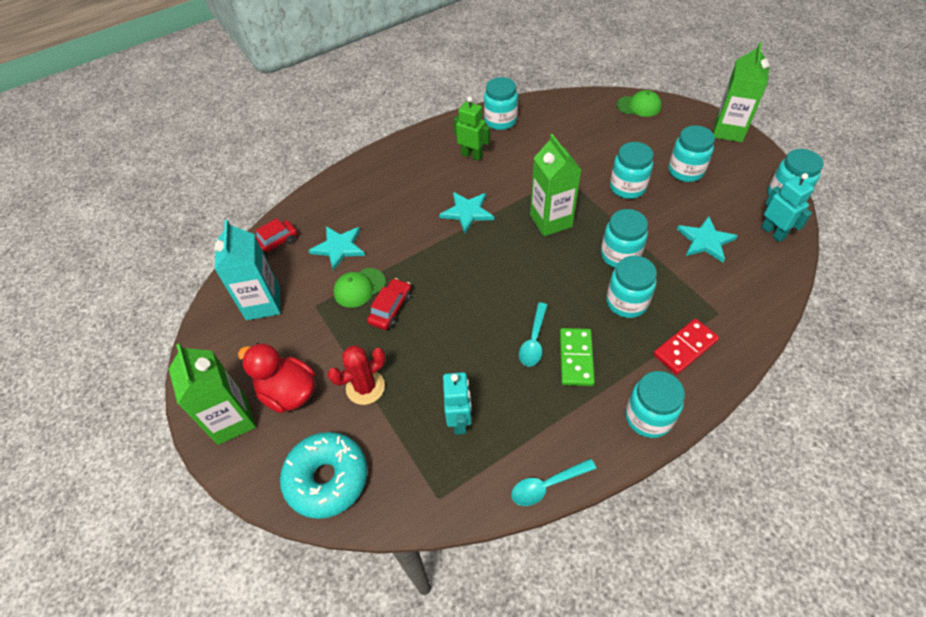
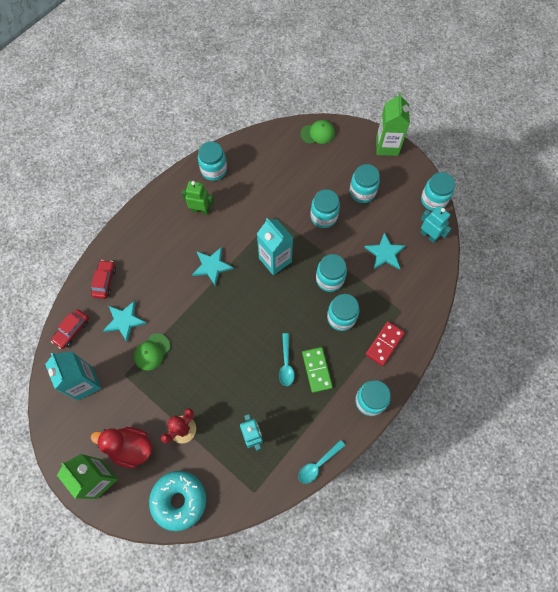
camera: 20 degrees left, 15 degrees up
red car [367,278,411,330] -> red car moved to [91,260,116,299]
green carton [530,134,581,236] -> turquoise carton [257,218,293,275]

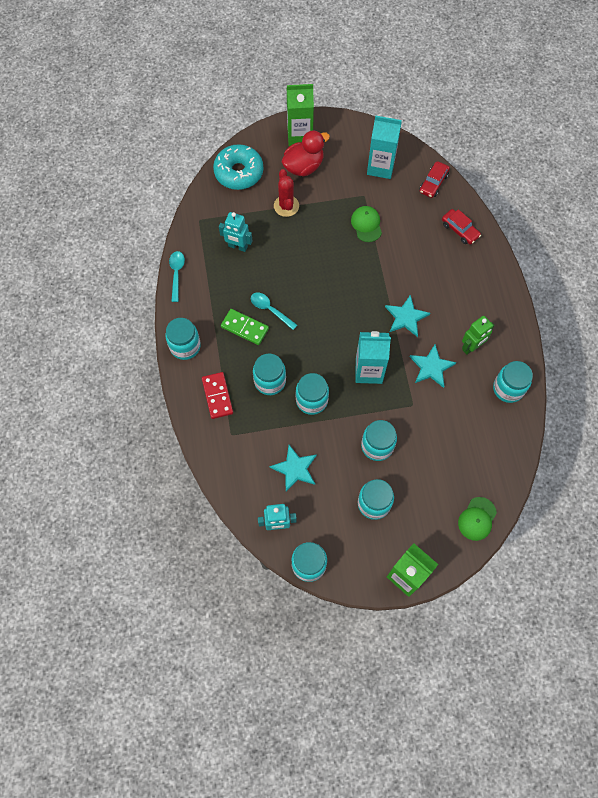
camera: 130 degrees right, 0 degrees up
red car [51,309,89,349] -> red car turned 135 degrees counterclockwise [419,161,450,198]
turquoise star [103,301,147,342] -> turquoise star moved to [410,344,456,388]

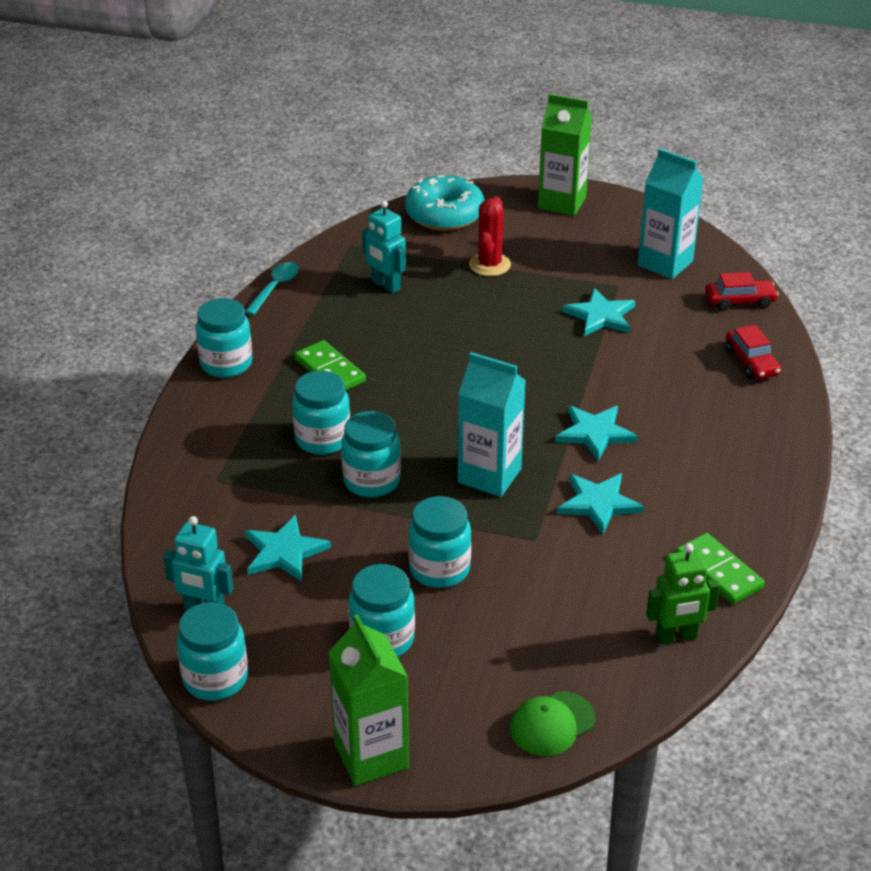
camera: 25 degrees right, 30 degrees down
red domino [202,372,233,419] -> none
turquoise spoon [251,292,297,330] -> none
red duck [282,130,330,177] -> none
green cap [351,206,382,242] -> turquoise star [562,288,635,336]
red car [419,161,450,198] -> red car turned 150 degrees counterclockwise [705,272,779,311]
green robot [462,316,495,355] -> green robot moved to [646,543,720,645]
turquoise jar [493,361,533,403] -> green domino [676,533,765,604]

